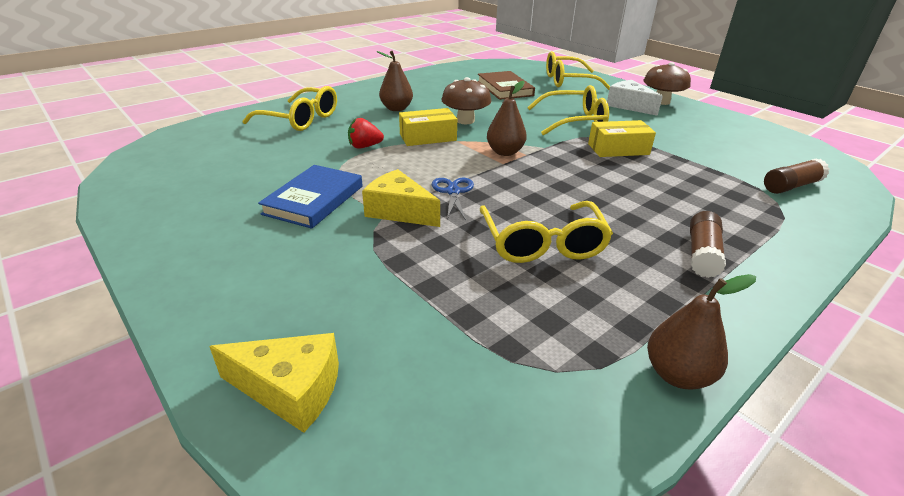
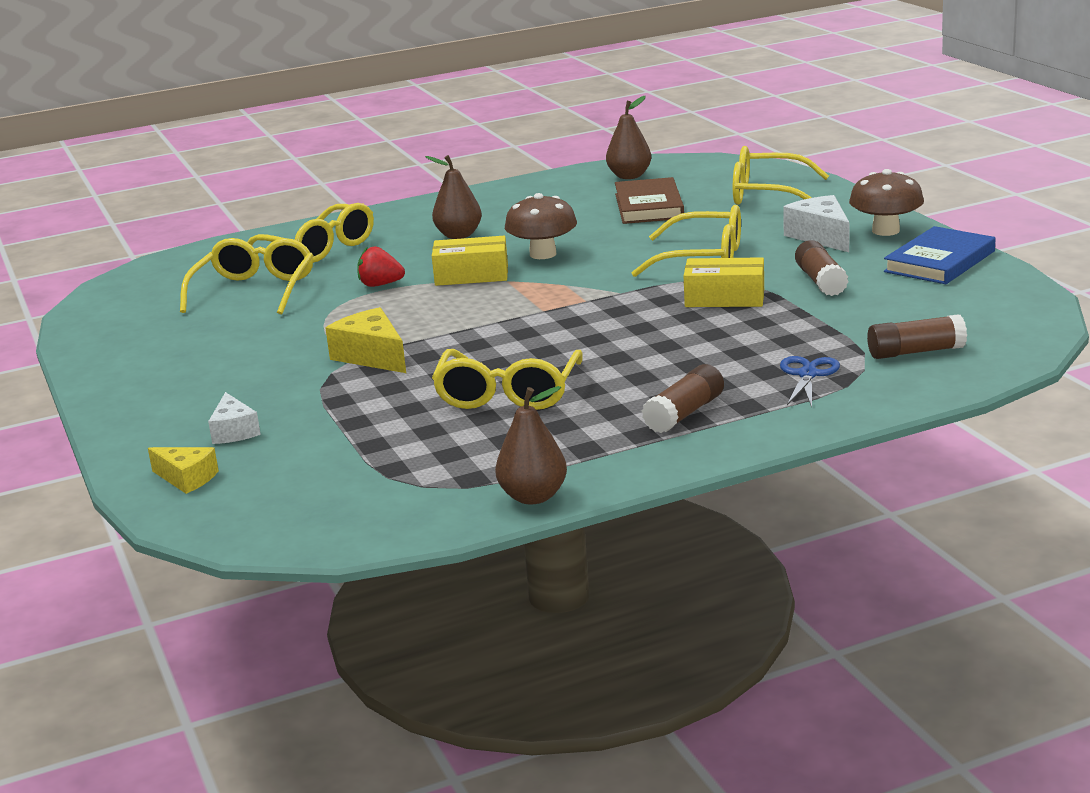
camera: 20 degrees right, 10 degrees down
yellow cheese [209,333,339,433] -> yellow cheese [148,447,219,494], size x0.66
blue book [258,165,363,229] -> blue book moved to [884,226,996,284]
blue scissors [432,178,474,220] -> blue scissors moved to [780,356,840,407]
brown pear [487,81,527,156] -> brown pear moved to [606,96,651,179]
none -> yellow glasses [180,238,313,314]
none -> white cheese [208,392,261,444]
none -> brown glue stick [795,240,848,296]

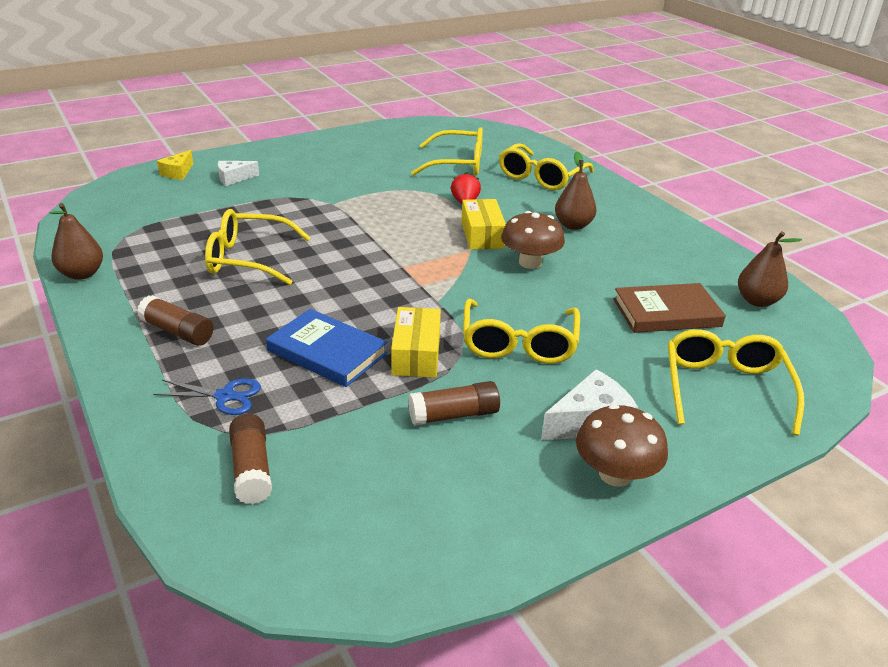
camera: 80 degrees right, 10 degrees up
yellow cheese [326,307,406,373] -> none
blue book [884,226,996,284] -> blue book moved to [266,309,387,387]

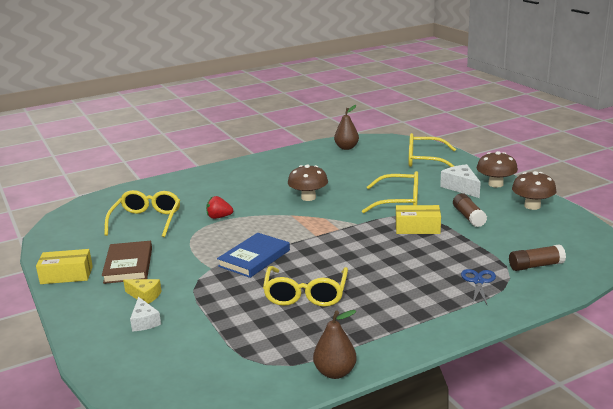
camera: 85 degrees left, 10 degrees down
brown glue stick [137,295,213,346] -> none
yellow cheese [157,150,193,180] -> yellow cheese moved to [123,279,162,304]
blue book [266,309,387,387] -> blue book moved to [217,233,290,278]
yellow box [461,199,506,250] -> yellow box moved to [36,249,93,284]
yellow glasses [499,143,594,190] -> none
brown pear [555,152,597,230] -> none
brown book [613,283,726,333] -> brown book moved to [102,241,152,284]
none -> brown mushroom [512,171,557,210]

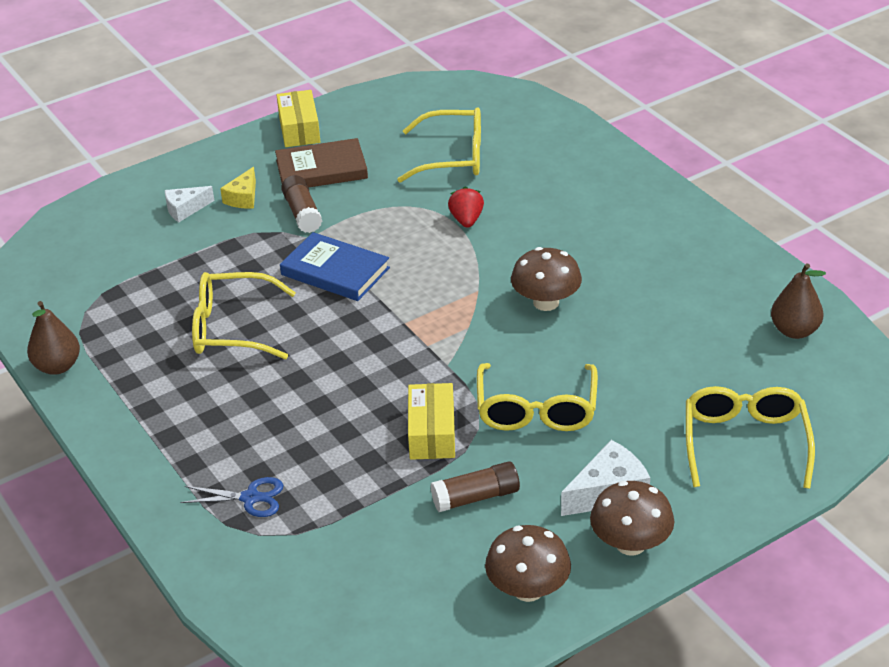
camera: 85 degrees right, 15 degrees up
brown glue stick [509,245,566,271] -> brown glue stick moved to [281,175,322,233]

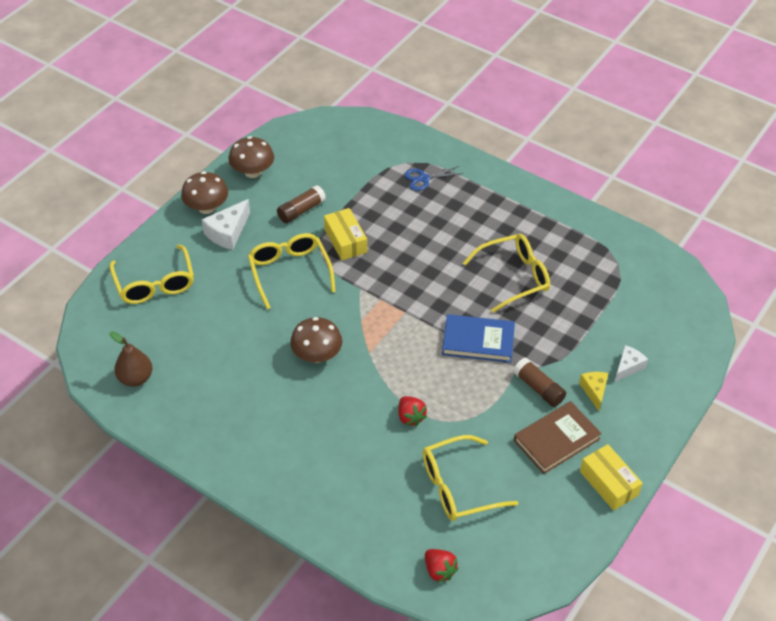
camera: 155 degrees right, 10 degrees up
brown pear [27,301,80,375] -> none
none -> red strawberry [425,549,458,583]

